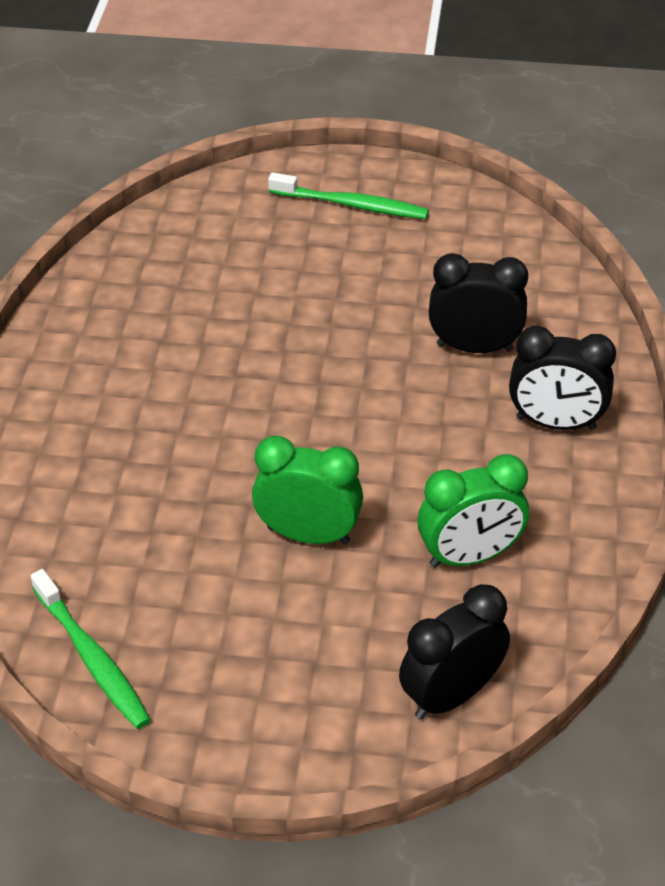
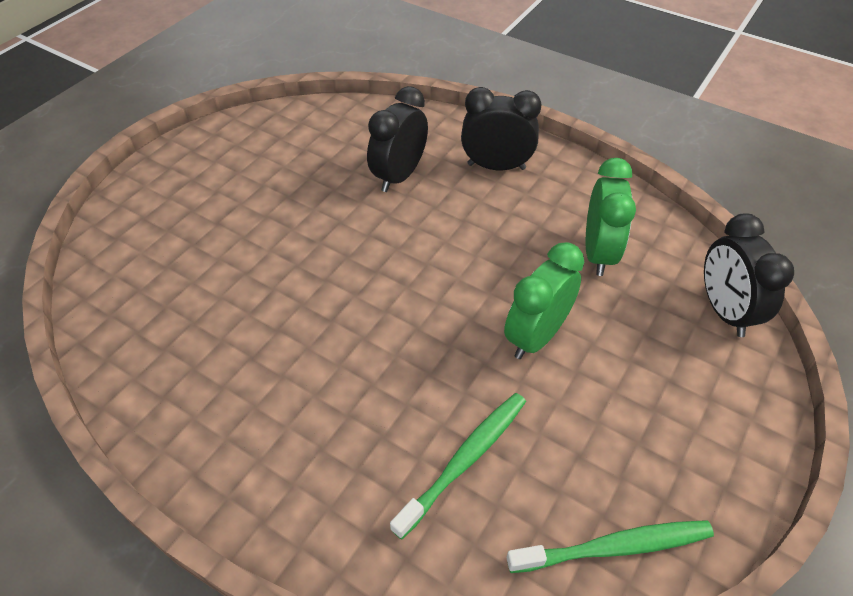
camera: 65 degrees left, 5 degrees up
green toothbrush [268,172,429,219] -> green toothbrush moved to [390,393,526,539]
black clock [509,326,616,430] -> black clock turned 120 degrees counterclockwise [461,87,542,170]

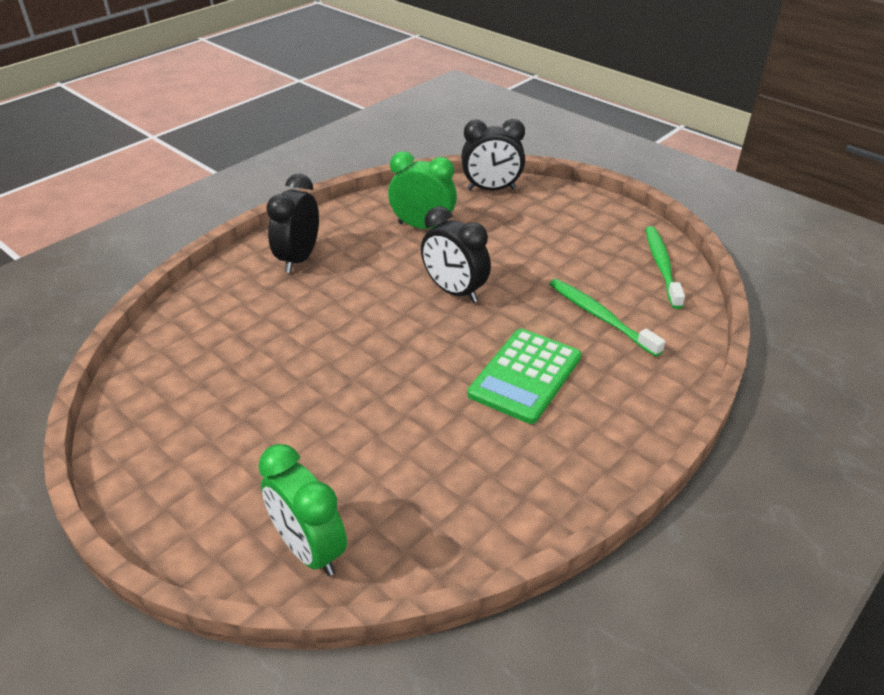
camera: 80 degrees left, 10 degrees down
black clock [367,86,428,192] -> black clock moved to [421,206,491,303]
green clock [504,242,584,359] -> green clock moved to [258,444,347,576]
none -> green calculator [468,329,581,424]

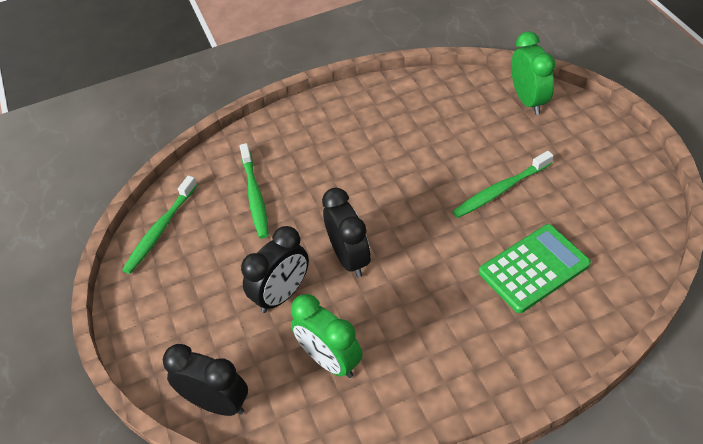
camera: 150 degrees left, 10 degrees up
black clock [266,174,319,273] -> black clock moved to [241,226,309,313]
green calculator [468,329,581,424] -> green calculator moved to [479,224,591,313]
none -> green toothbrush [452,151,554,218]

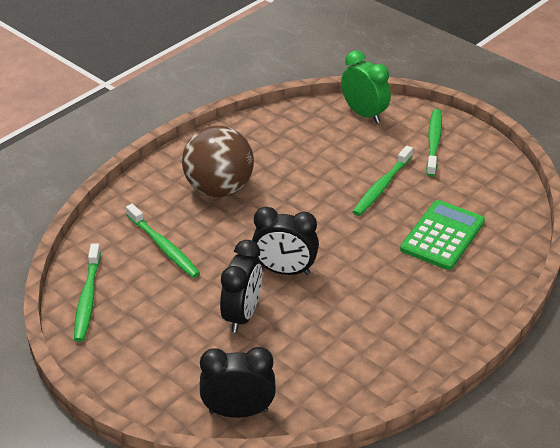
camera: 30 degrees left, 10 degrees down
green clock [291,294,362,378] -> none
black clock [322,188,371,278] -> black clock turned 150 degrees clockwise [252,207,319,275]
none -> brown ball [182,126,254,197]
none -> green toothbrush [426,109,442,177]

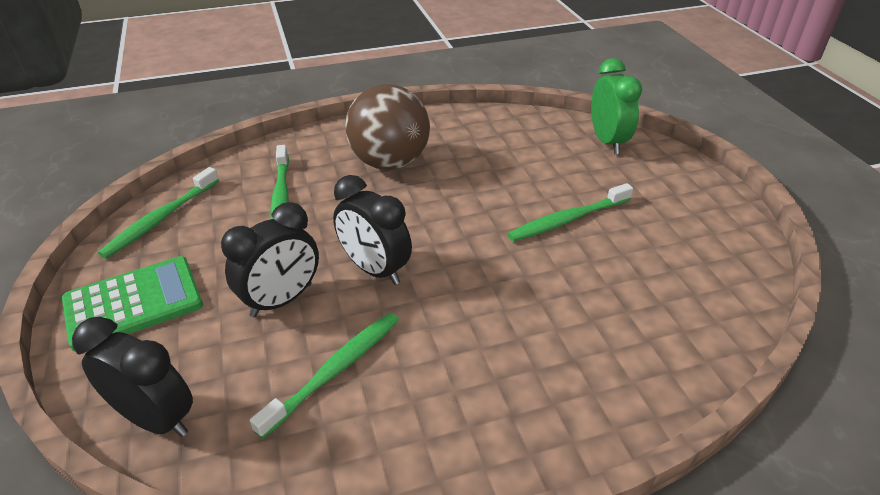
camera: 30 degrees right, 0 degrees up
green calculator [400,200,485,270] -> green calculator moved to [62,256,203,351]
green toothbrush [426,109,442,177] -> green toothbrush moved to [250,313,399,439]

